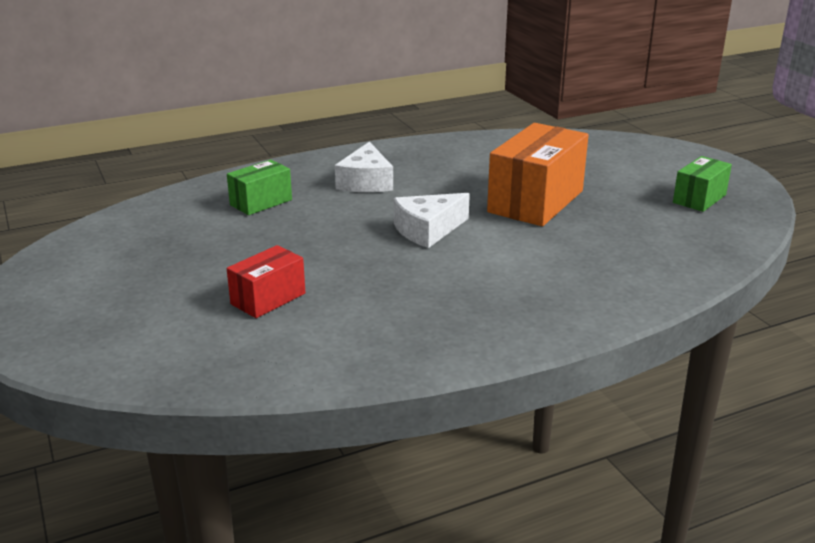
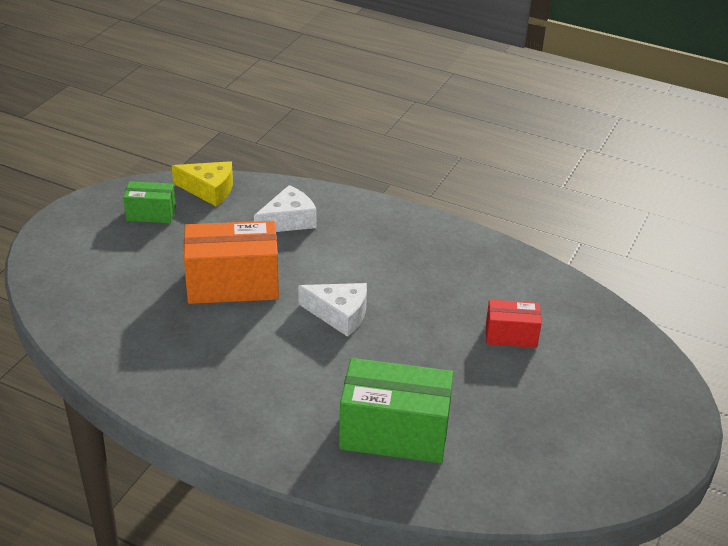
camera: 130 degrees left, 10 degrees up
green box [227,160,292,215] -> green box [339,358,453,463], size x1.84
white cheese [335,141,393,192] -> white cheese moved to [254,185,317,232]
none -> yellow cheese [172,161,233,206]

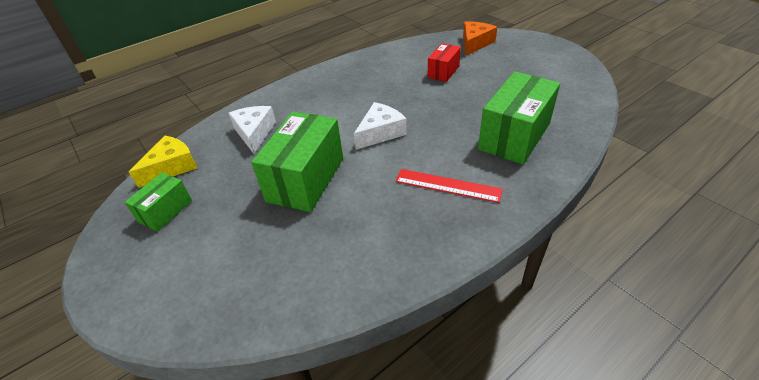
camera: 60 degrees left, 5 degrees up
orange box [184,221,279,304] -> green box [251,112,343,212]
none -> red ruler [395,169,503,203]
none -> orange cheese [463,21,497,56]

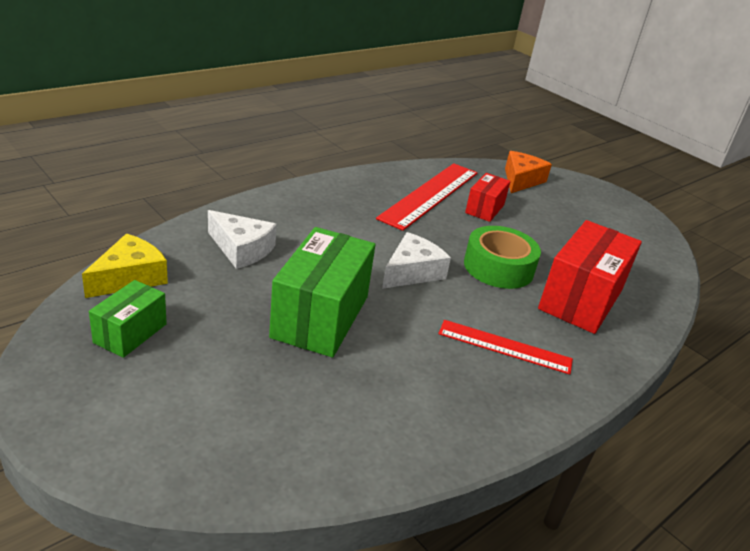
camera: 10 degrees left, 10 degrees down
white cheese [229,106,276,154] -> white cheese turned 135 degrees clockwise [208,210,277,269]
green box [478,71,560,165] -> red box [538,220,642,334]
none -> red ruler [376,163,477,231]
none -> green tape [464,226,541,289]

